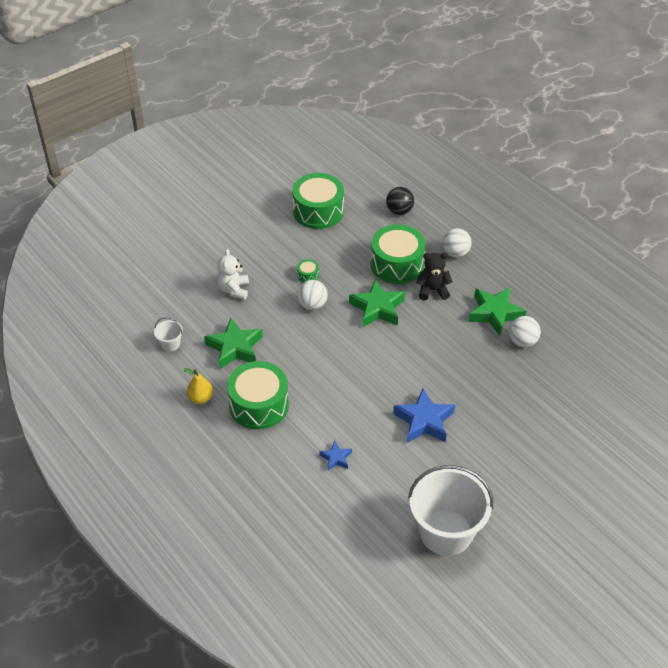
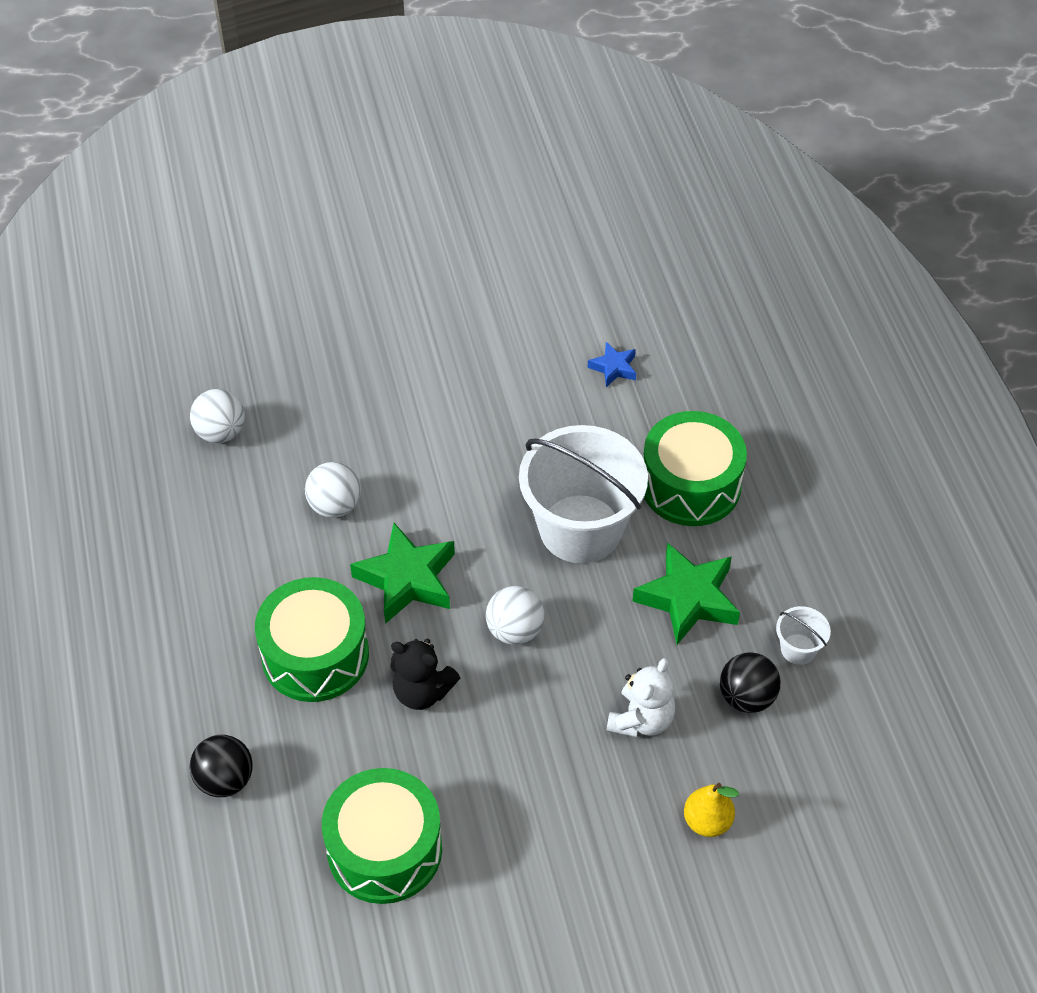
camera: 155 degrees left, 5 degrees up
yellow pear [183,368,213,404] -> yellow pear moved to [684,783,739,837]
green drum [297,259,319,283] -> none
blue star [393,388,455,443] -> none
white bucket [408,465,493,556] -> white bucket moved to [519,425,648,563]
black teddy bear [417,252,453,300] -> black teddy bear moved to [390,639,460,710]
white ball [442,228,472,257] -> white ball moved to [305,462,361,518]
green star [468,287,526,336] -> none
none -> black ball [720,652,780,713]

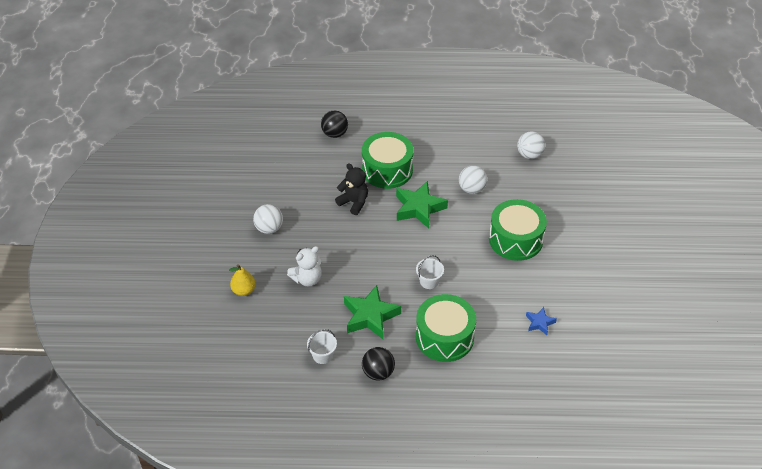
camera: 105 degrees right, 5 degrees down
green drum [322,768,442,904] -> green drum moved to [489,199,547,261]
black teddy bear [390,639,460,710] -> black teddy bear turned 90 degrees clockwise [335,163,368,215]
white ball [486,586,545,645] -> white ball moved to [253,204,283,234]
white bucket [519,425,648,563] -> white bucket [416,255,444,289], size x0.41
white teddy bear [607,658,675,737] -> white teddy bear turned 75 degrees counterclockwise [287,246,322,286]
black ball [720,652,780,713] -> black ball moved to [362,347,395,380]

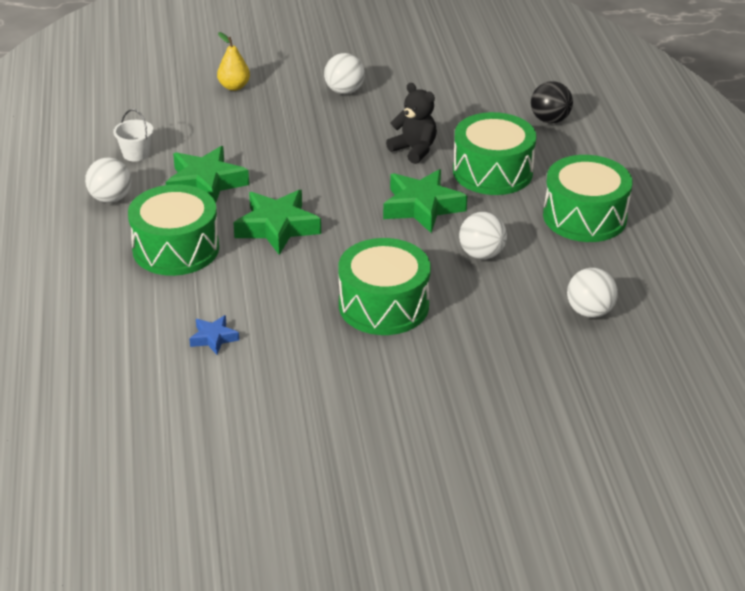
camera: 80 degrees right, 10 degrees down
white teddy bear [287,246,322,286] -> none
black teddy bear [335,163,368,215] -> black teddy bear turned 75 degrees counterclockwise [386,83,437,164]
black ball [362,347,395,380] -> white ball [85,157,132,203]
white bucket [416,255,444,289] -> green star [233,190,321,255]
none -> green drum [543,155,633,242]

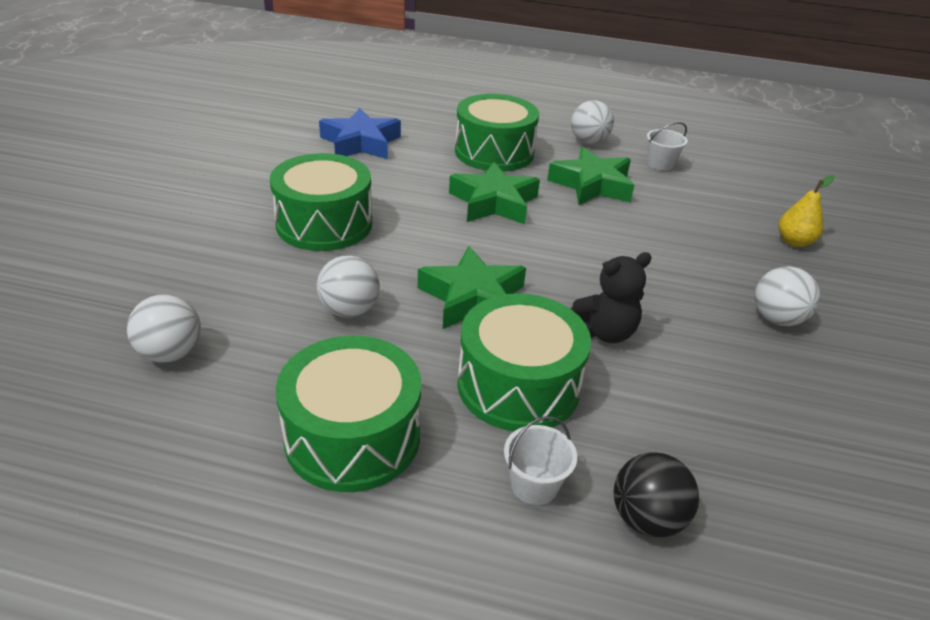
camera: 110 degrees right, 0 degrees up
blue star [189,315,239,355] -> blue star [319,108,401,159], size x1.93
none -> white bucket [504,416,577,505]

